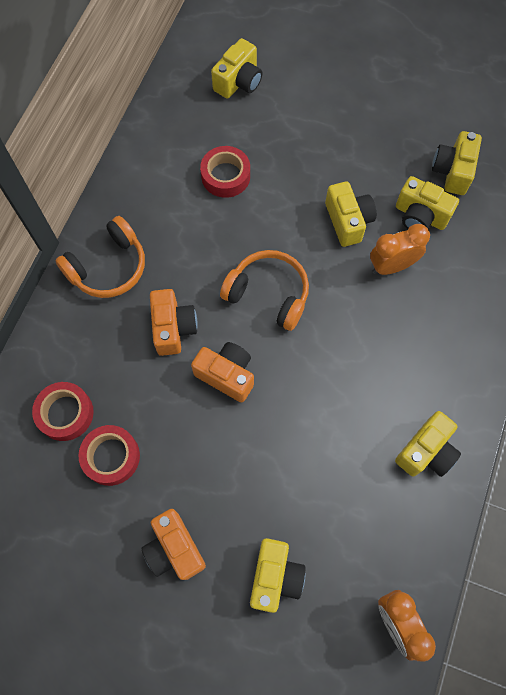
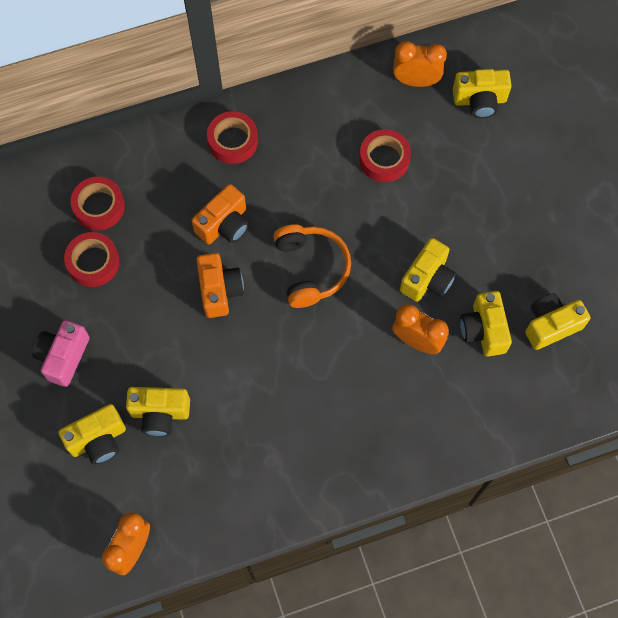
camera: 50 degrees right, 0 degrees up
orange headphones [55,216,145,298] -> red tape [207,111,258,164]
orange camera [142,509,206,580] -> pink camera [32,320,90,387]
yellow camera [395,411,461,477] -> yellow camera moved to [126,387,190,436]
none -> orange clock [393,41,447,87]

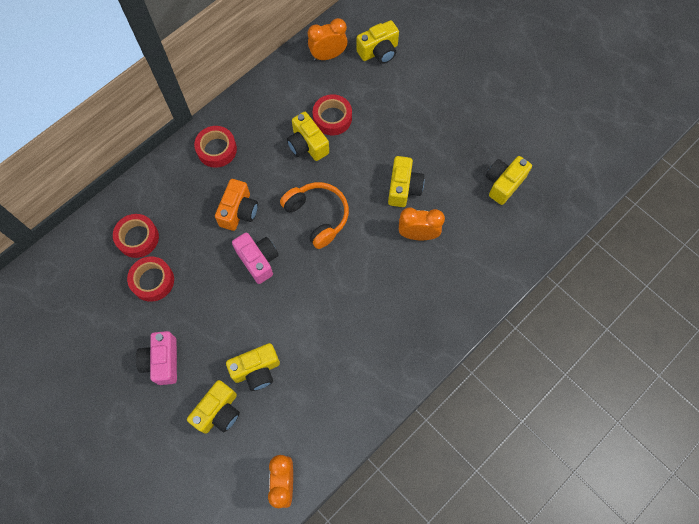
camera: 25 degrees left, 0 degrees up
orange camera [197,253,244,318] -> pink camera [232,233,279,284]
yellow camera [460,291,512,357] -> yellow camera moved to [287,112,329,161]

